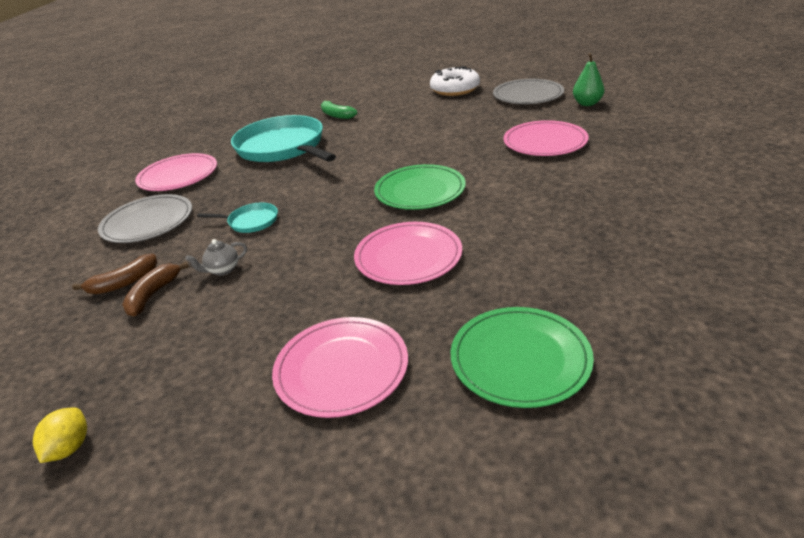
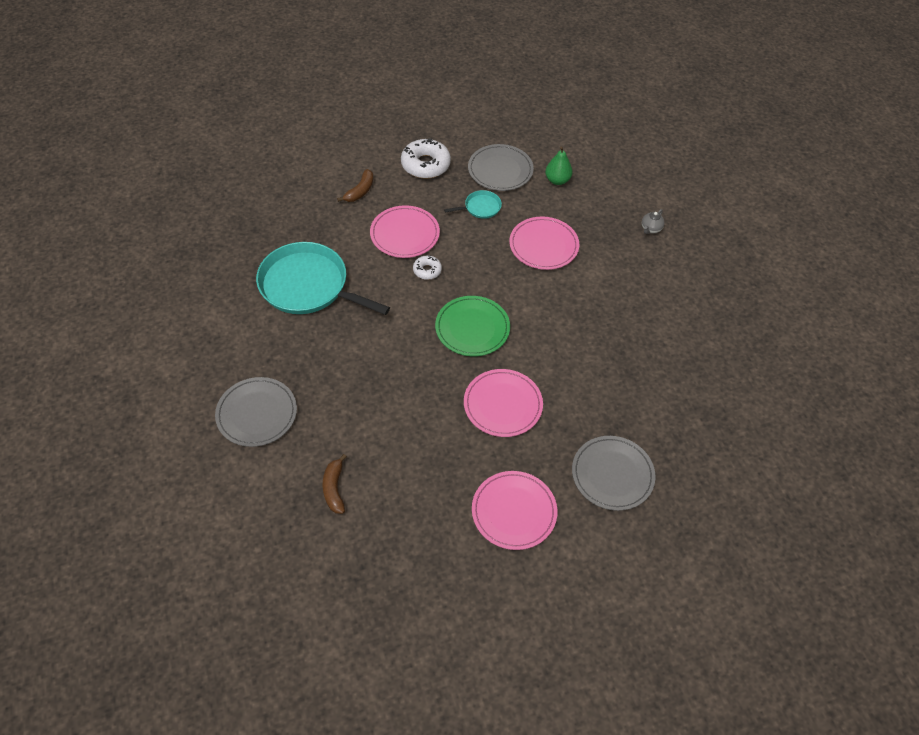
camera: 30 degrees left, 20 degrees up
yellow lemon [33,407,87,463] -> none
brown banana [72,254,157,294] -> brown banana moved to [337,169,374,202]
pink plate [135,153,217,191] -> pink plate moved to [370,205,440,258]
grey teapot [185,239,247,276] -> grey teapot moved to [642,209,665,234]
turquoise pan [197,203,278,233] -> turquoise pan moved to [444,190,502,219]
green banana [321,100,357,119] -> none
green plate [450,307,594,408] -> grey plate [572,436,656,511]
none -> white donut [413,255,442,280]

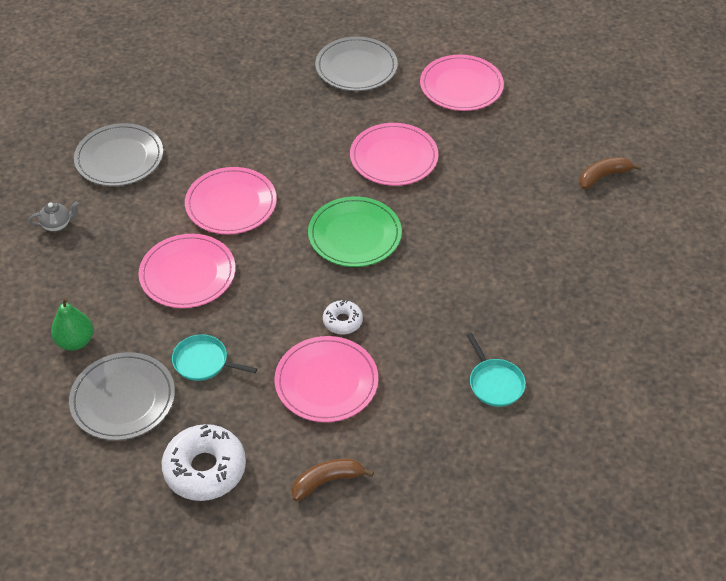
camera: 140 degrees left, 5 degrees down
grey plate [215,377,297,447] -> grey plate moved to [74,123,163,186]
turquoise pan [256,242,390,315] -> turquoise pan [467,333,526,407], size x0.44
brown banana [323,454,347,514] -> brown banana turned 150 degrees counterclockwise [579,157,641,189]
none -> pink plate [185,167,277,234]

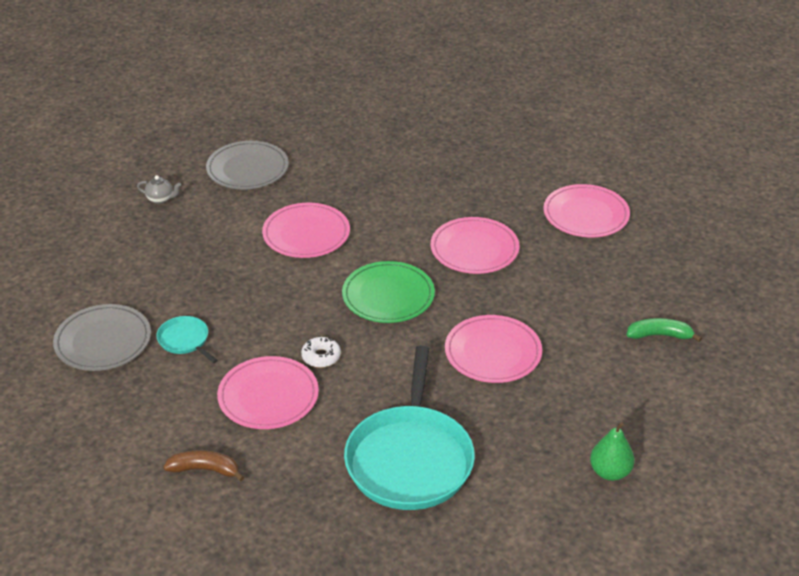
camera: 30 degrees right, 10 degrees down
green pear [51,297,94,351] -> green pear moved to [590,422,634,481]
pink plate [138,234,236,308] -> pink plate moved to [445,315,542,383]
white donut [162,424,246,501] -> none
grey plate [315,37,398,91] -> none
turquoise pan [467,333,526,407] -> turquoise pan [344,345,475,510], size x2.27
brown banana [579,157,641,189] -> green banana [627,318,702,342]

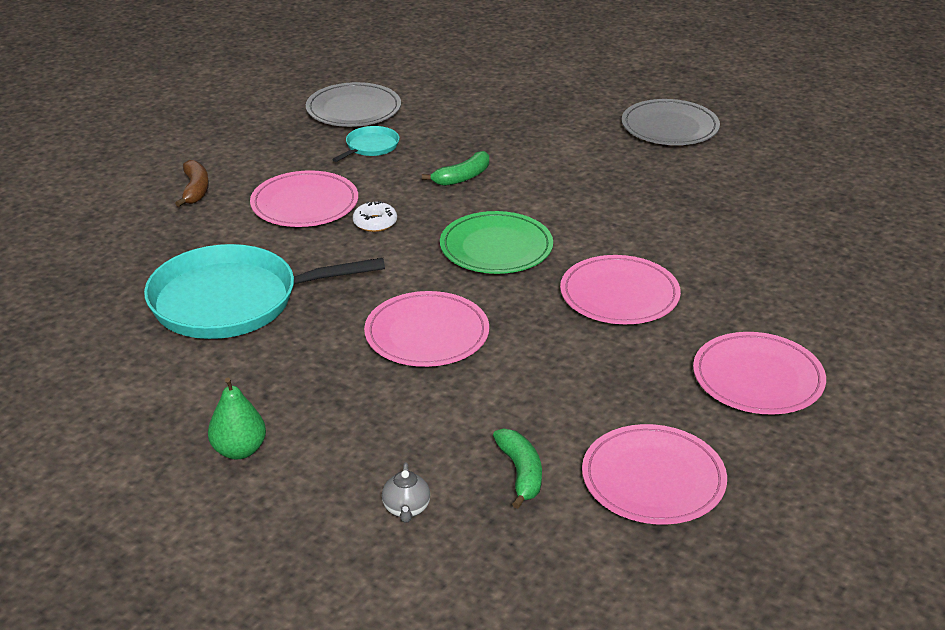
camera: 75 degrees right, 5 degrees down
grey teapot [137,175,181,204] -> grey teapot moved to [382,462,430,523]
pink plate [262,203,350,258] -> pink plate moved to [582,424,727,525]
none -> green banana [422,151,489,186]

